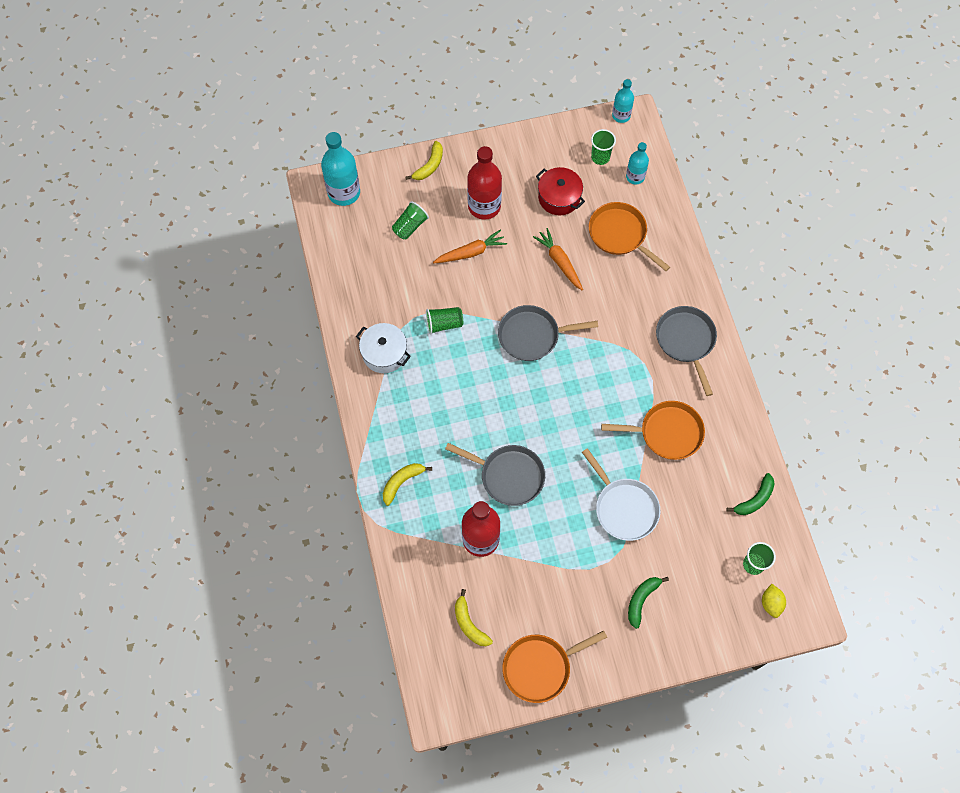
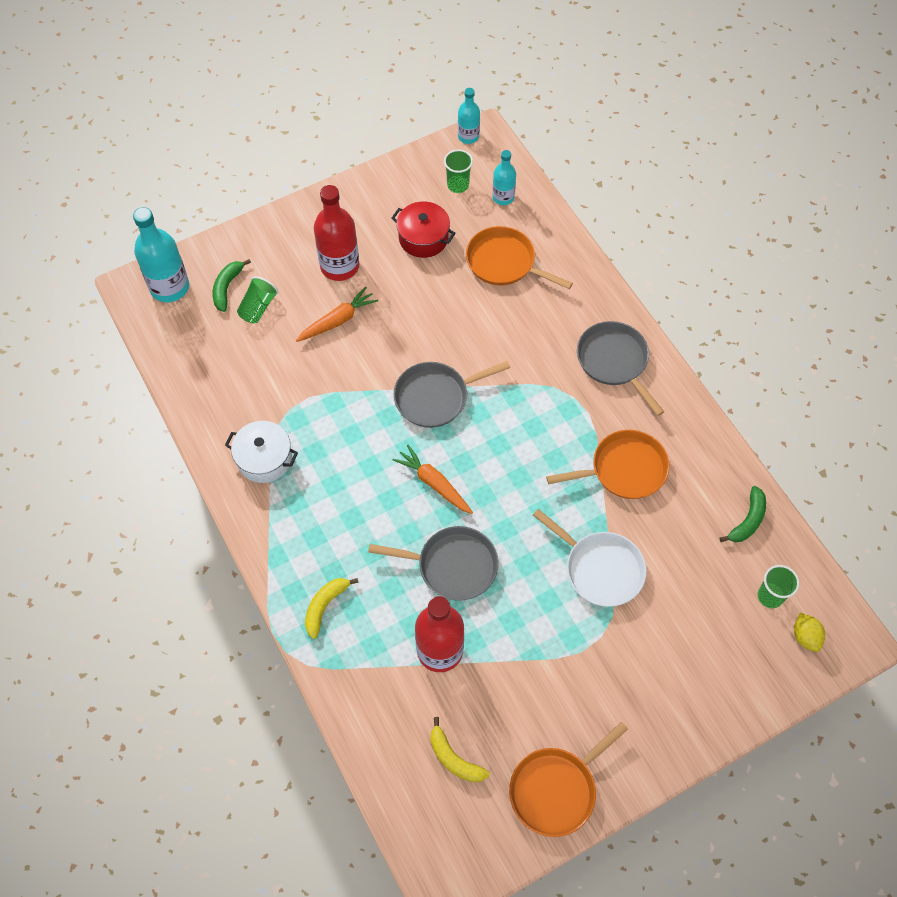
camera: 15 degrees left, 5 degrees down
yellow banana [405,141,443,180] -> none
green cup [426,307,463,334] -> none
orange carrot [533,228,583,290] -> orange carrot moved to [393,445,473,514]
green banana [628,577,669,629] -> green banana moved to [213,259,251,312]

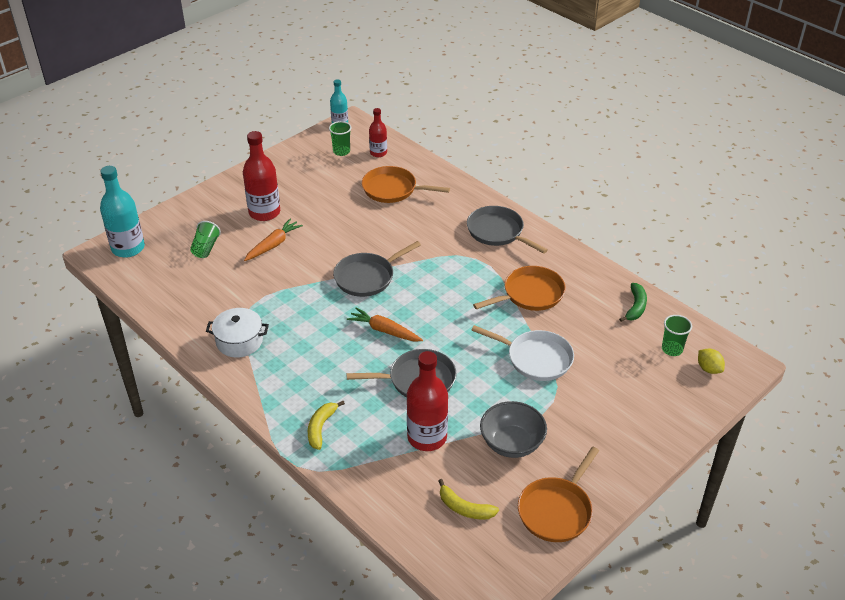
camera: 15 degrees left, 20 degrees down
green banana [213,259,251,312] -> none
red pot [391,202,455,258] -> none
turquoise bottle [492,150,516,205] -> red bottle [369,108,387,157]
none -> grey bowl [480,401,547,458]

